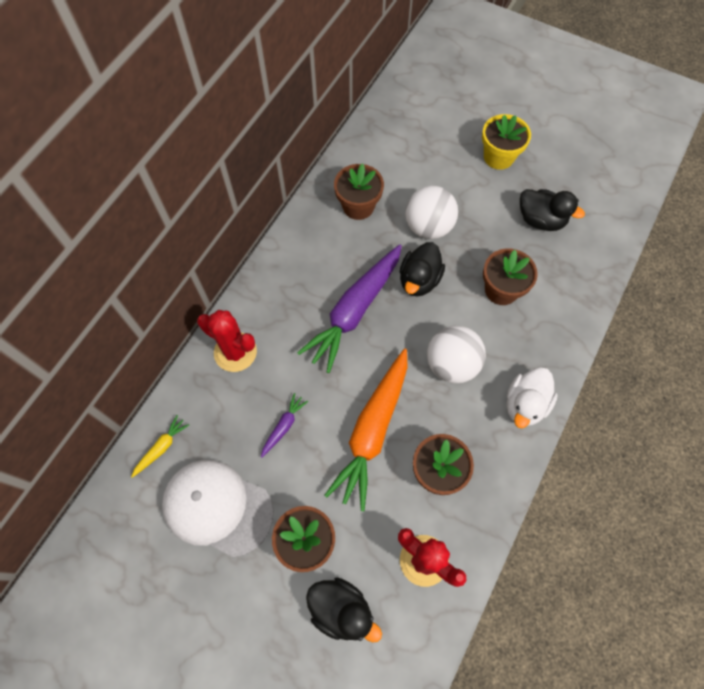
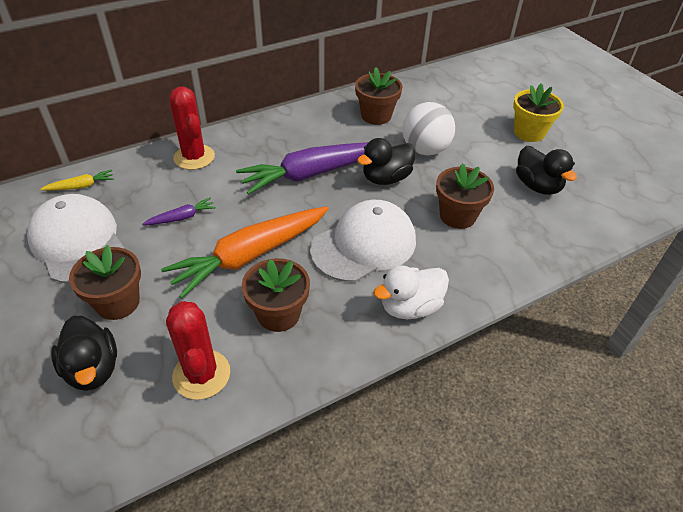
camera: 30 degrees right, 20 degrees down
white ball [427,326,486,383] -> white cap [310,200,416,282]

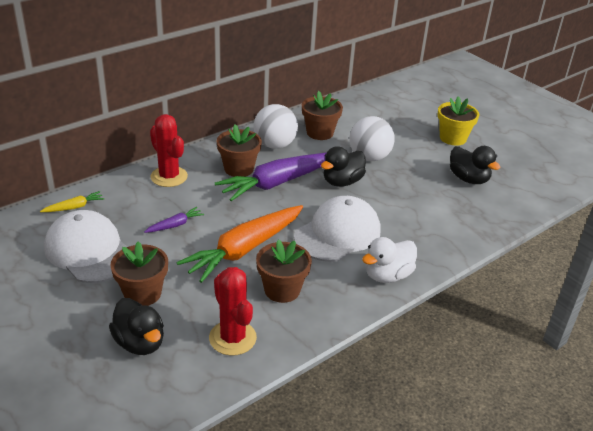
camera: 10 degrees left, 10 degrees down
brown flower pot [436,163,494,229] -> brown flower pot moved to [217,125,262,177]
none -> white ball [254,104,298,149]

